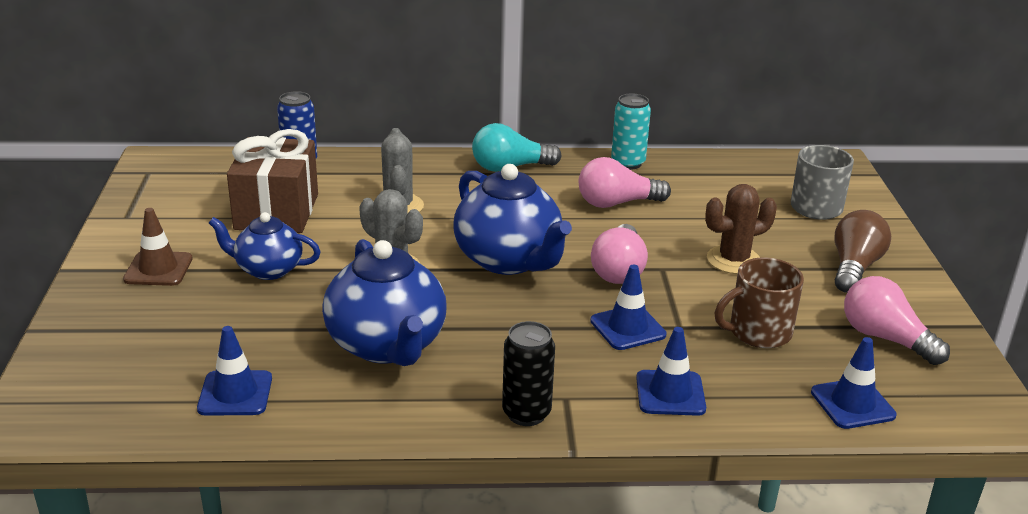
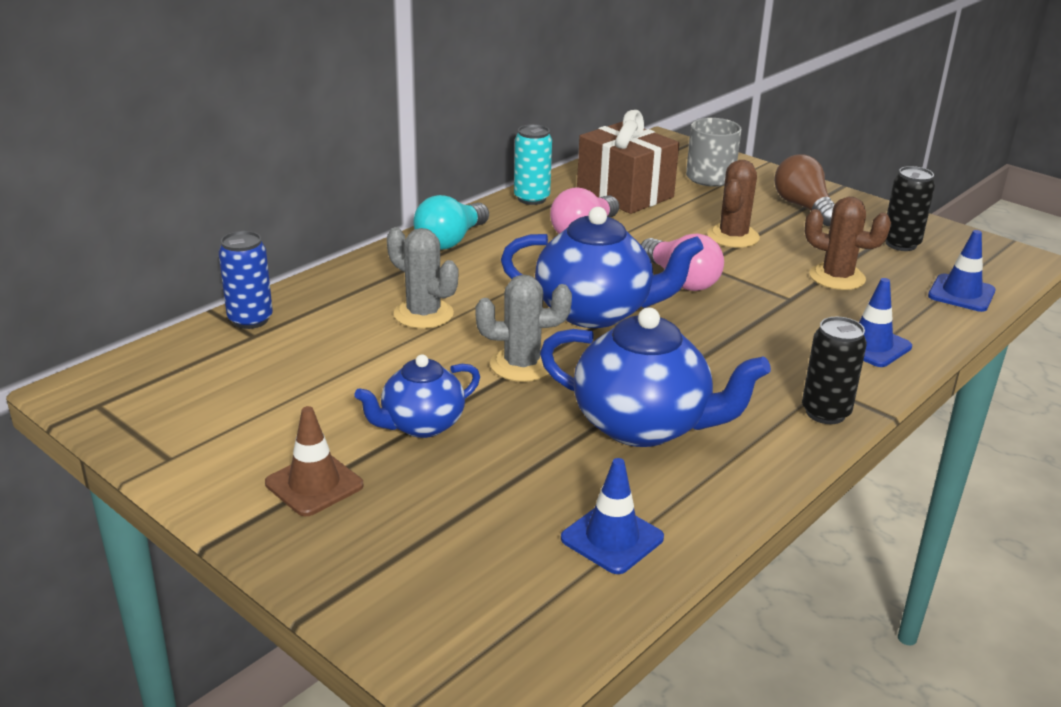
camera: 45 degrees left, 0 degrees up
brown gift [227,129,318,233] -> brown gift moved to [577,110,679,214]
blue traffic cone [590,265,667,350] -> none
brown mug [715,258,804,348] -> brown cactus [805,197,891,290]
pink light bulb [844,276,950,365] -> black can [886,166,935,251]

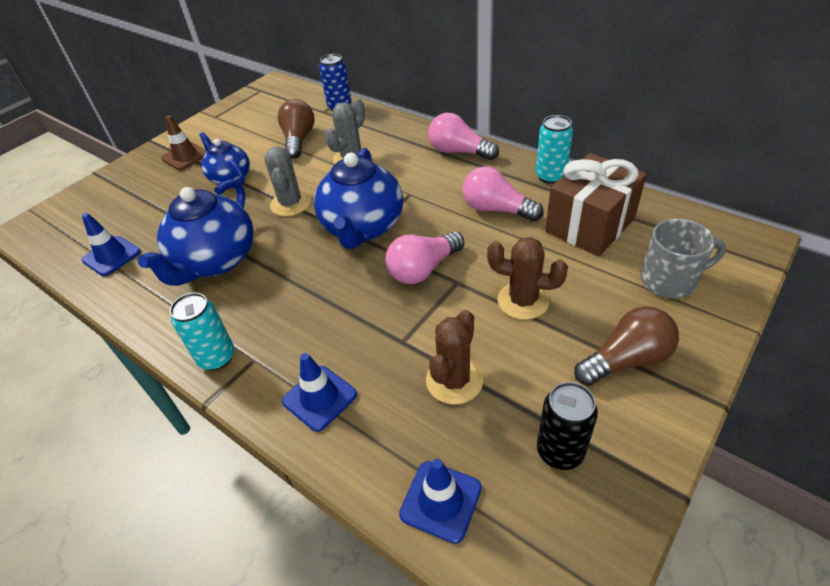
camera: 90 degrees right, 15 degrees up
turquoise light bulb [413,195,489,250] -> pink light bulb [428,113,499,160]
black can [802,317,867,424] -> turquoise can [170,293,234,371]
none -> brown light bulb [278,99,314,159]

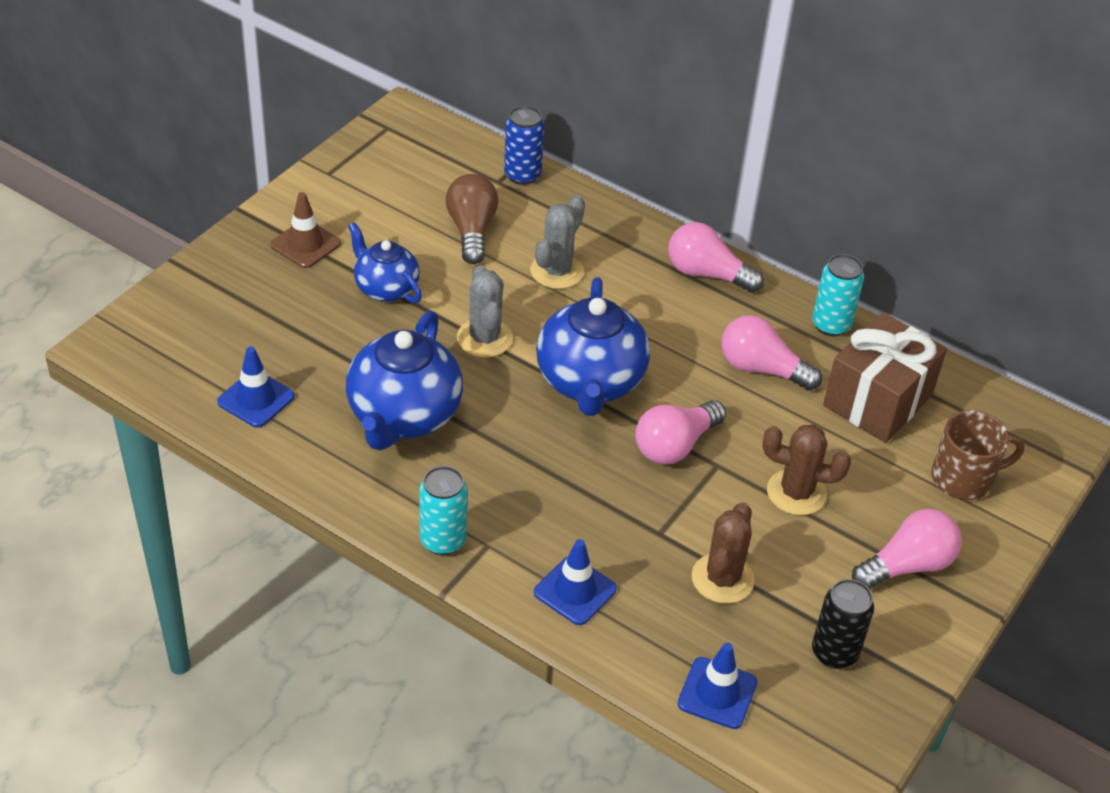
camera: 10 degrees left, 0 degrees up
brown light bulb [574,306,679,386] -> pink light bulb [852,509,962,589]
grey mug [640,219,726,298] -> brown mug [931,410,1025,500]

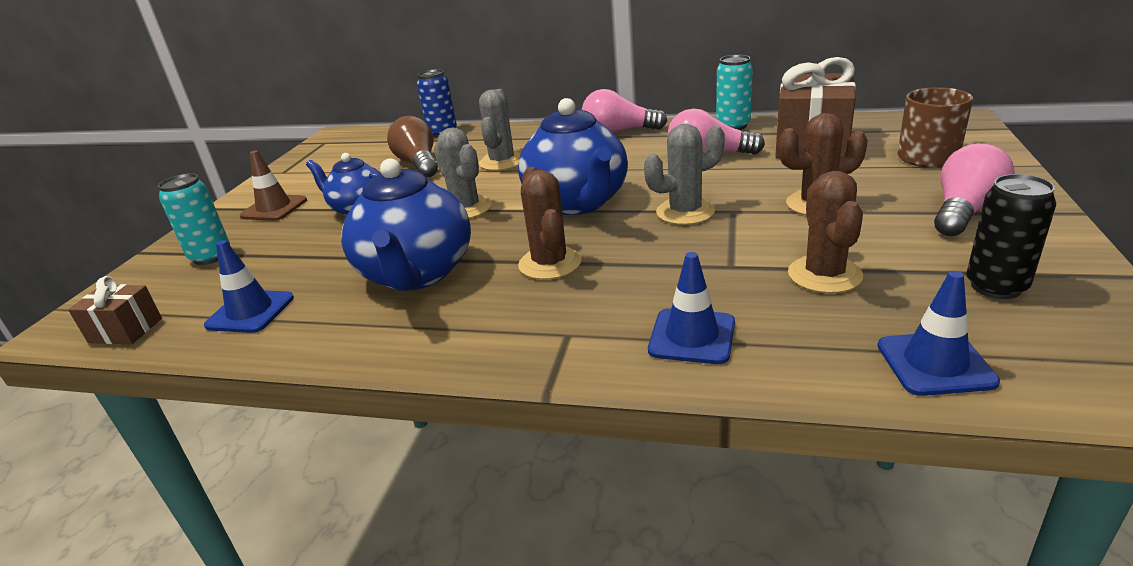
camera: 15 degrees left, 15 degrees down
turquoise can [419,466,467,555] -> turquoise can moved to [158,173,230,265]
pink light bulb [635,400,726,464] -> grey cactus [644,124,725,225]
none -> brown gift [68,276,162,344]
none -> brown cactus [518,167,582,280]

